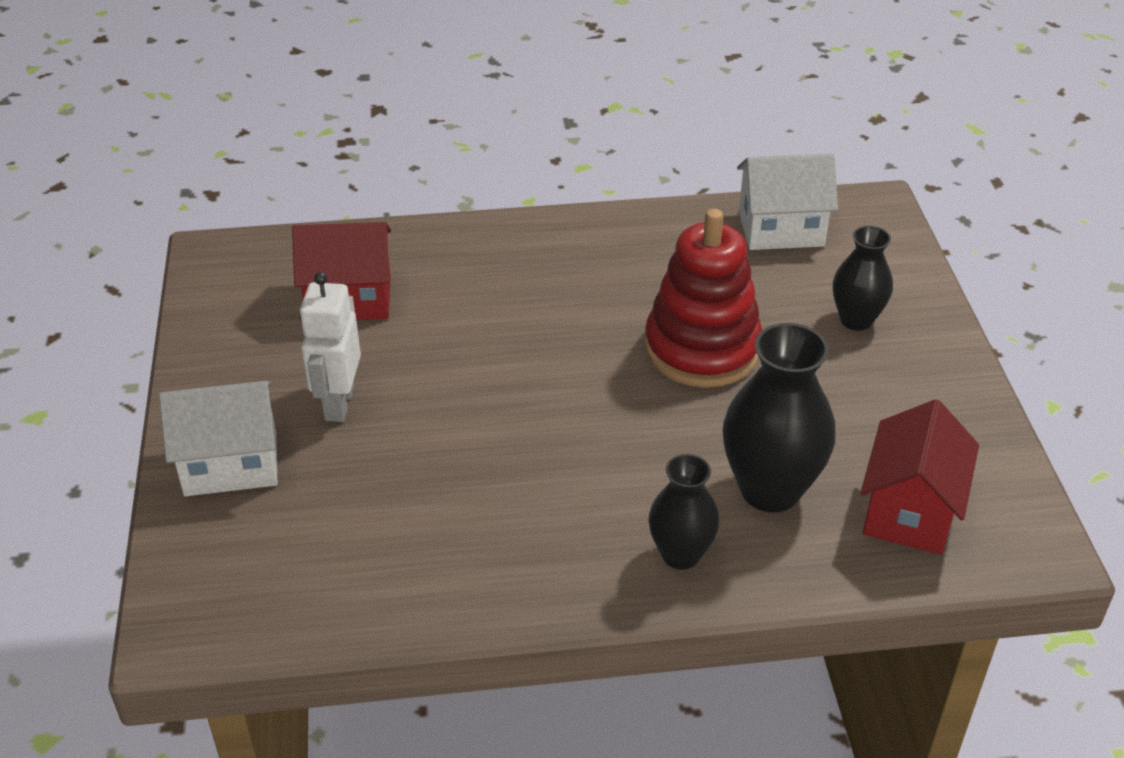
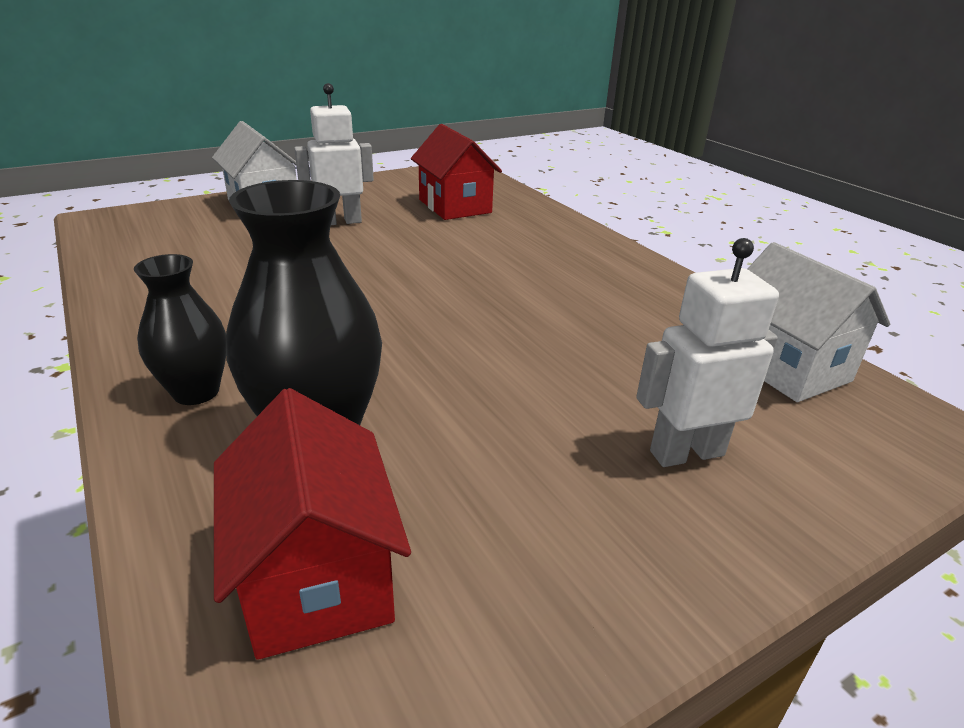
camera: 65 degrees right, 10 degrees down
red stacking toy [644,209,762,387] -> none
black vase [833,226,893,331] -> white robot [636,238,779,467]
red house [860,399,979,555] -> red house turned 75 degrees clockwise [214,388,411,660]

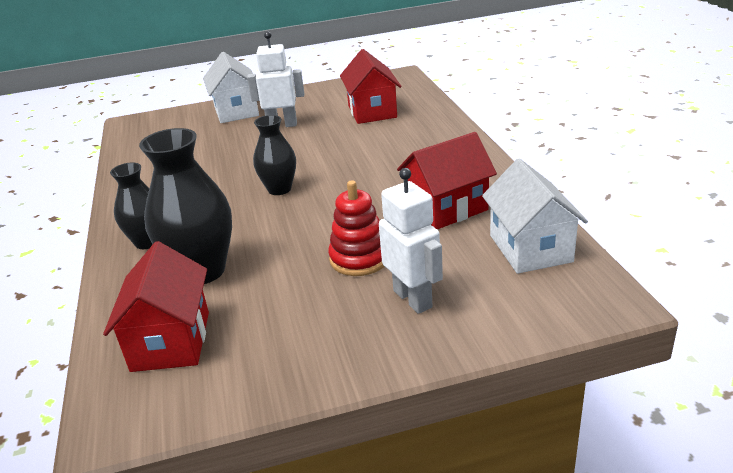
camera: 20 degrees right, 0 degrees up
white robot [636,238,779,467] -> white robot turned 60 degrees clockwise [379,168,443,314]
none -> black vase [253,115,296,195]
none -> red stacking toy [328,180,384,276]
none -> red house [397,132,497,229]

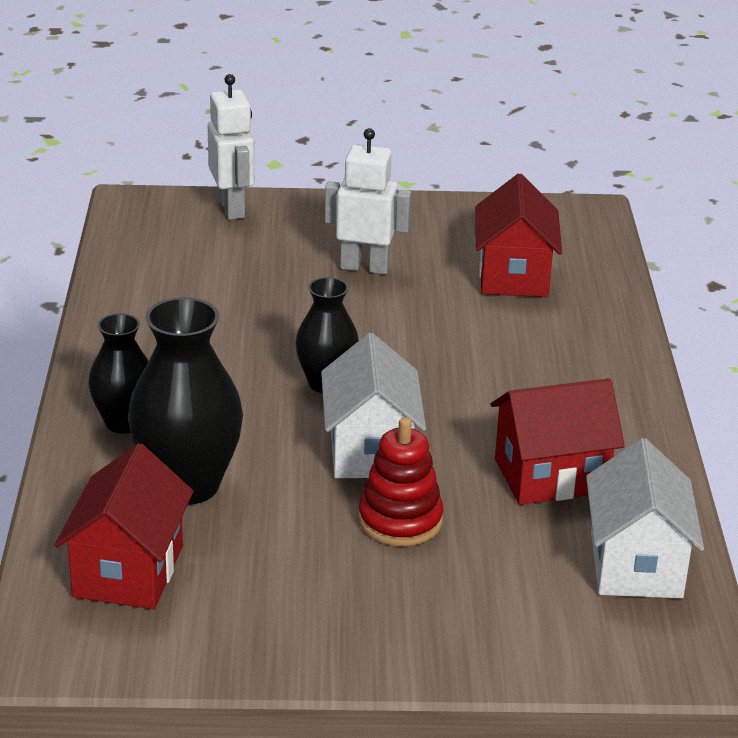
camera: 10 degrees right, 0 degrees up
white house [203,52,259,123] -> white house moved to [321,333,426,478]
white robot [379,168,443,314] -> white robot moved to [208,74,254,220]

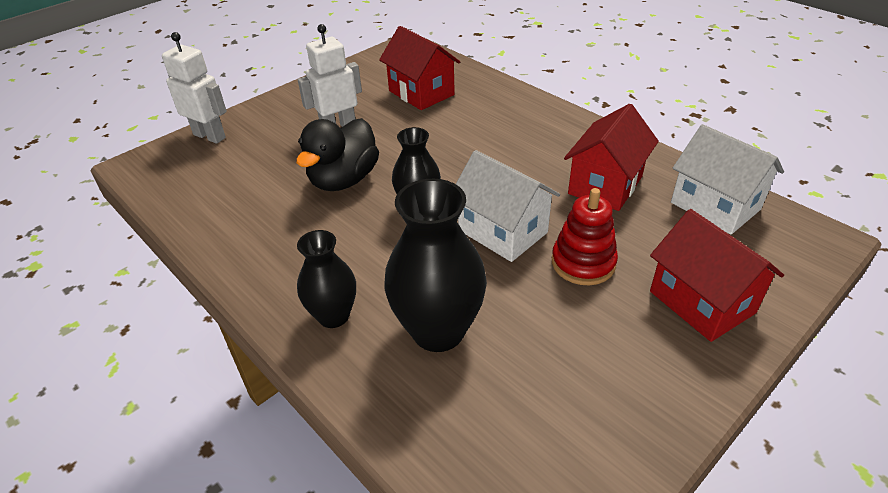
camera: 40 degrees left, 10 degrees up
red house [55,443,194,609] -> red house moved to [650,209,784,342]
none -> black duck [296,118,379,191]

